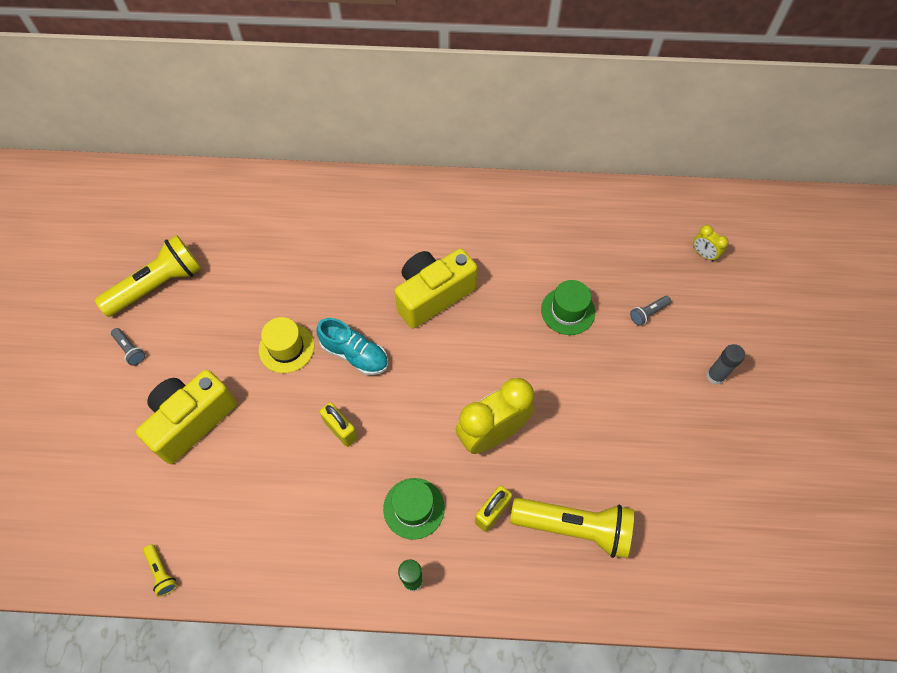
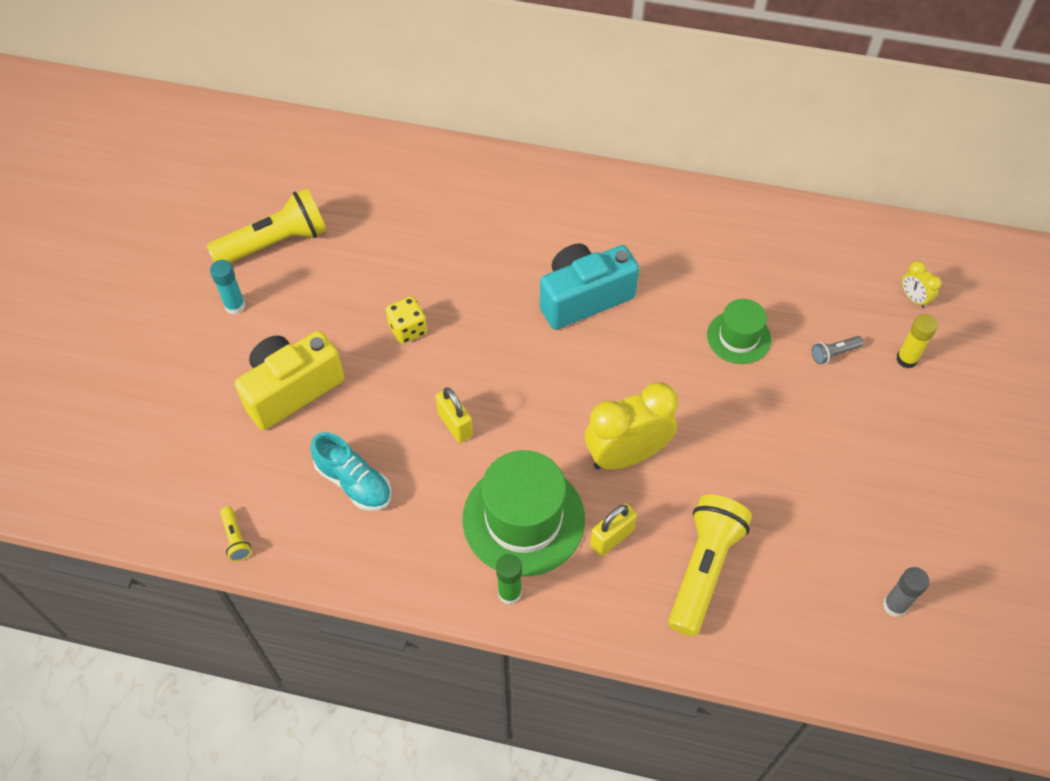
camera: 10 degrees right, 5 degrees down
grey flashlight [111,328,145,366] -> turquoise glue stick [210,260,245,314]
yellow hat [259,317,314,373] -> yellow dice [386,296,427,344]
turquoise shoe [316,318,388,375] -> turquoise shoe moved to [310,432,391,511]
green hat [383,478,445,540] -> green hat [462,450,585,576], size x1.75
yellow camera [394,248,478,329] -> turquoise camera [540,244,639,330]
yellow flashlight [510,498,634,558] -> yellow flashlight turned 90 degrees counterclockwise [668,495,752,636]
grey glue stick [706,344,745,385] -> grey glue stick moved to [883,567,930,617]
none -> yellow glue stick [896,314,938,368]

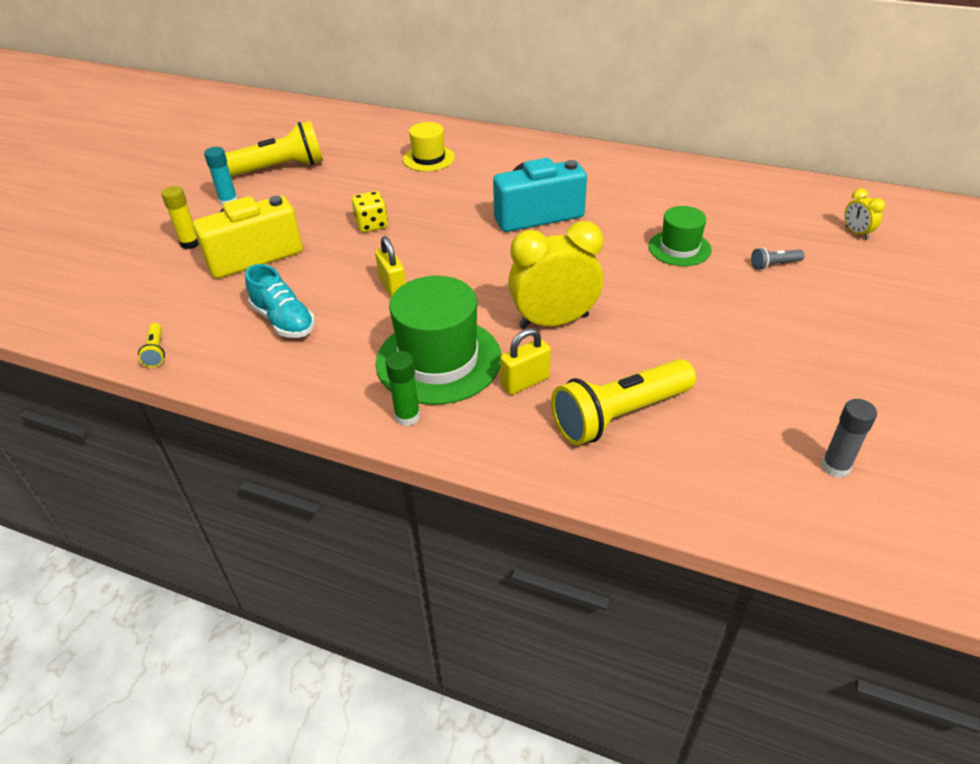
camera: 10 degrees right, 15 degrees down
yellow flashlight [668,495,752,636] -> yellow flashlight turned 150 degrees counterclockwise [551,359,696,445]
yellow glue stick [896,314,938,368] -> yellow glue stick moved to [161,186,199,249]
none -> yellow hat [403,122,455,172]

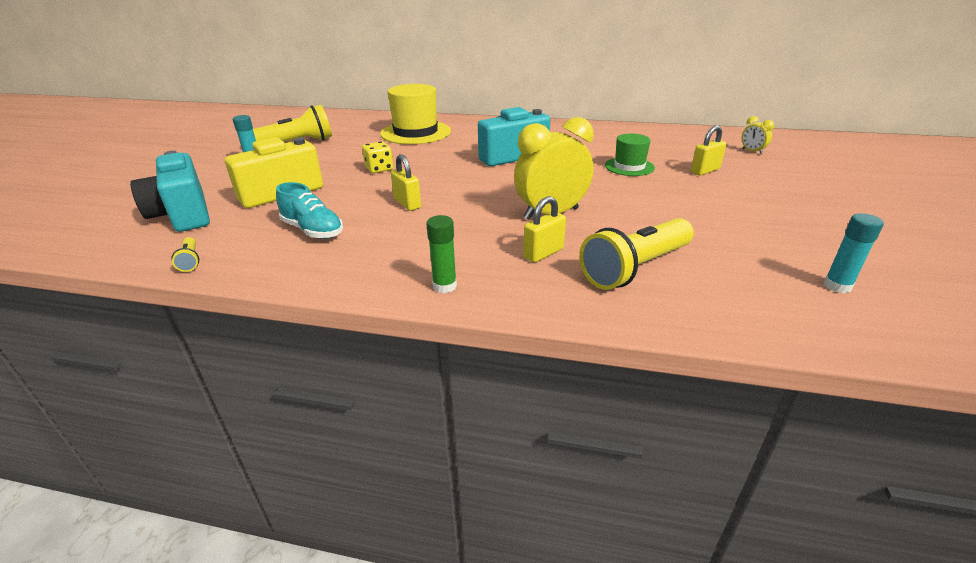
camera: 10 degrees left, 10 degrees down
yellow glue stick [161,186,199,249] -> none
green hat [376,276,501,405] -> none
yellow hat [403,122,455,172] -> yellow hat [380,84,451,144], size x1.75
grey flashlight [751,247,805,270] -> yellow padlock [691,125,726,176]
grey glue stick [821,399,877,478] -> turquoise glue stick [824,213,884,293]
none -> turquoise camera [130,151,210,232]

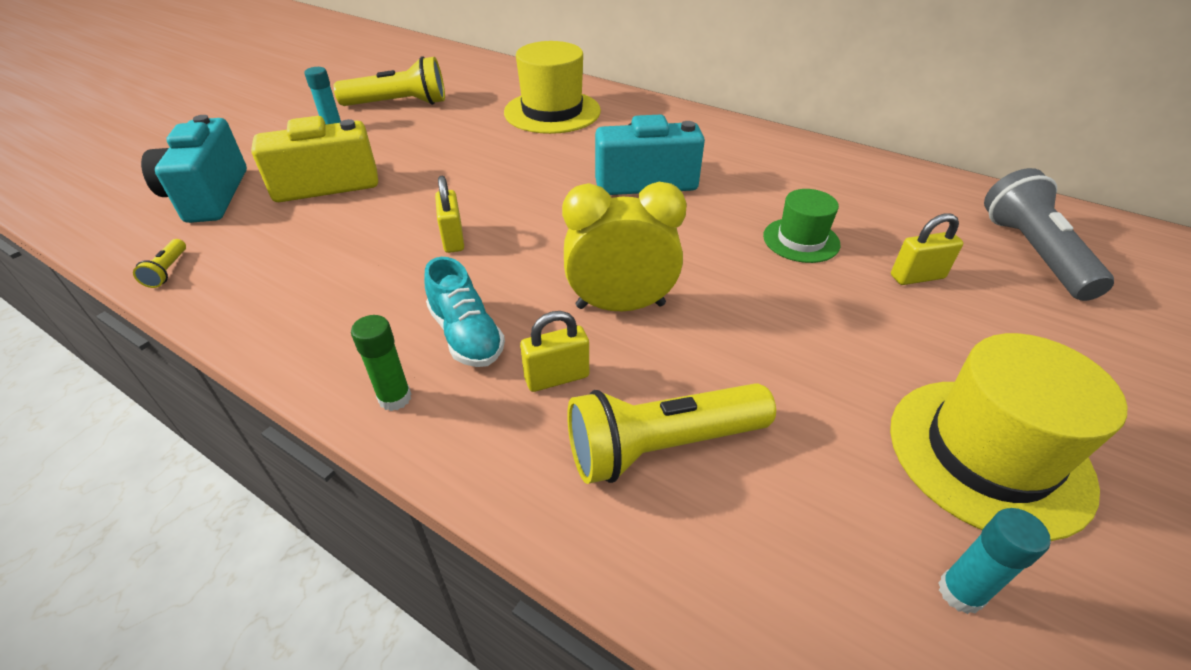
camera: 20 degrees right, 10 degrees up
turquoise shoe [276,182,343,239] -> turquoise shoe moved to [424,257,505,367]
yellow dice [362,141,393,173] -> none
yellow clock [741,116,775,154] -> grey flashlight [984,168,1114,301]
none -> yellow hat [890,333,1128,541]

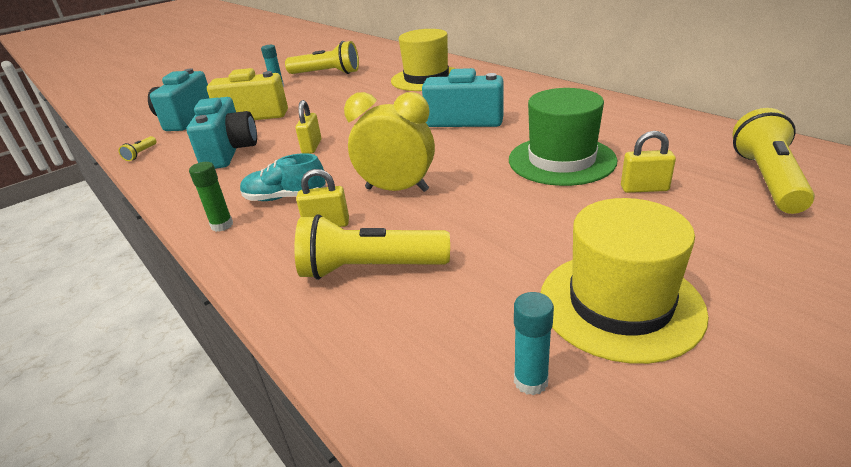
camera: 20 degrees right, 10 degrees down
turquoise shoe [424,257,505,367] -> turquoise shoe turned 105 degrees clockwise [240,153,326,201]
green hat [763,189,840,263] -> green hat [509,88,618,186], size x1.75
grey flashlight [984,168,1114,301] -> yellow flashlight [732,108,815,214]
none -> turquoise camera [187,97,257,169]

